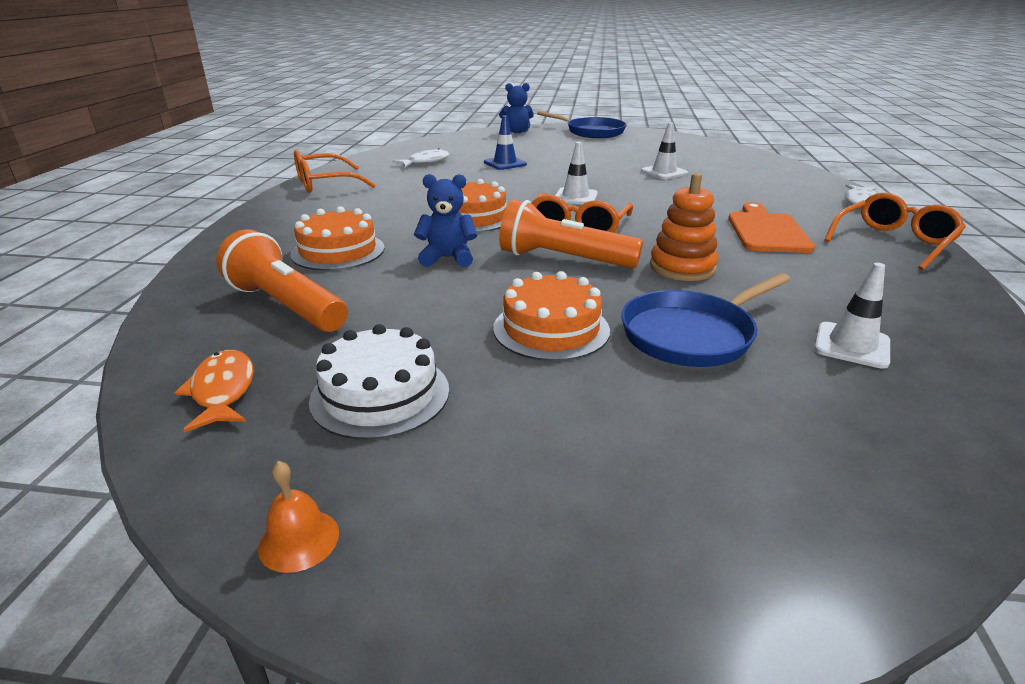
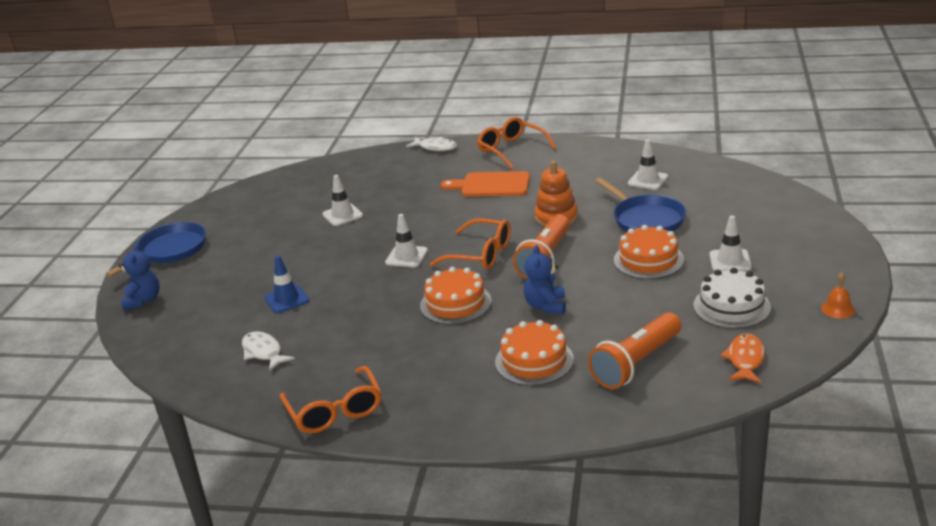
camera: 85 degrees left, 0 degrees up
orange fish [174,350,254,433] -> orange fish turned 120 degrees clockwise [720,334,765,383]
none -> white traffic cone [709,215,752,271]

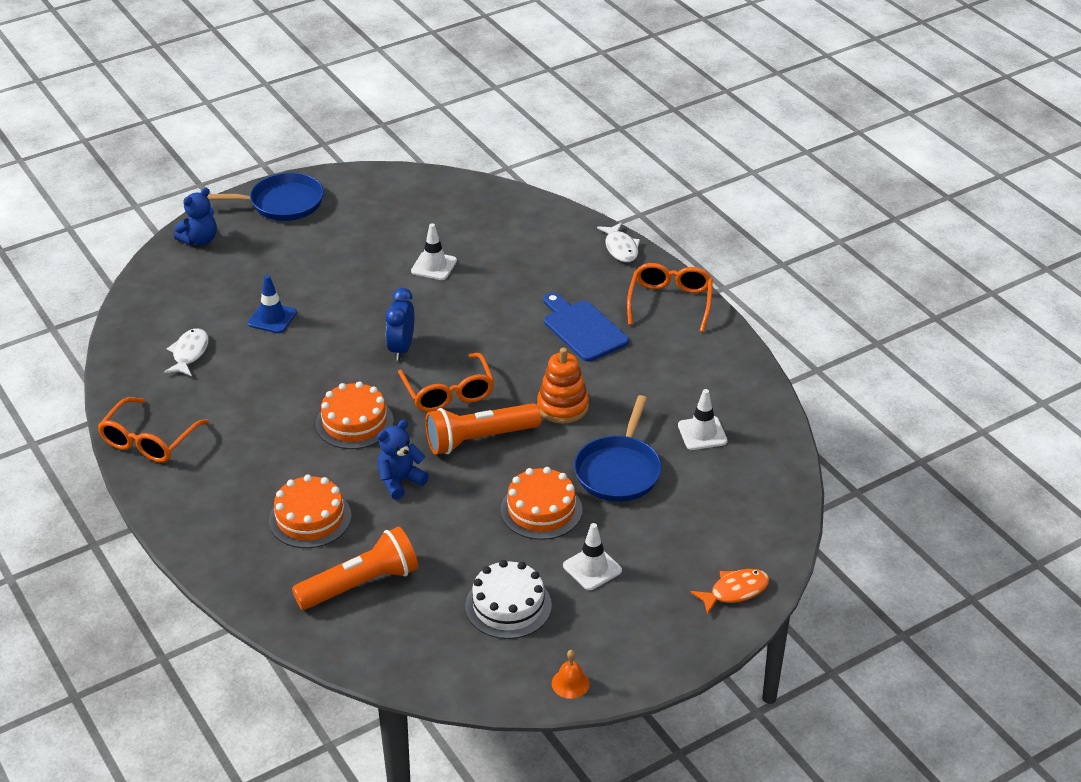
camera: 45 degrees right, 10 degrees up
white traffic cone [385,214,428,267] -> blue clock [386,288,414,361]
orange cutting board [441,171,530,197] -> blue cutting board [544,293,629,362]
orange flashlight [588,312,681,389] -> orange flashlight turned 150 degrees clockwise [292,527,418,610]
orange fish [720,334,765,383] -> orange fish moved to [691,569,769,615]

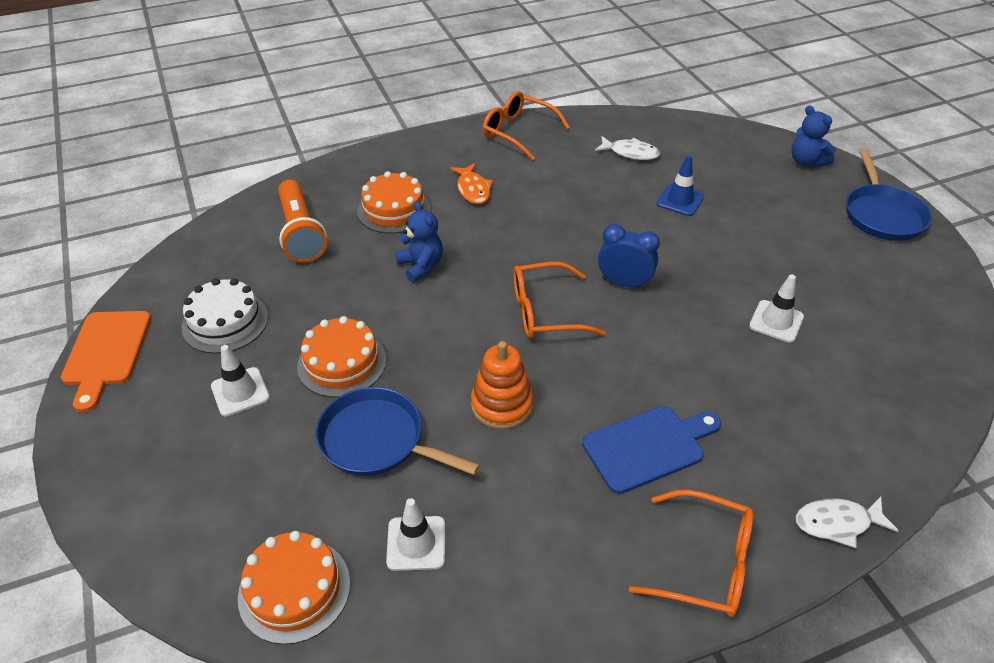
camera: 100 degrees right, 5 degrees up
orange cake [316,381,394,449] -> orange cake moved to [238,531,350,645]
orange flashlight [425,403,542,455] -> none
orange bell [552,650,590,699] -> orange cutting board [61,311,151,412]
orange fish [691,569,769,615] -> orange fish moved to [450,163,493,204]

